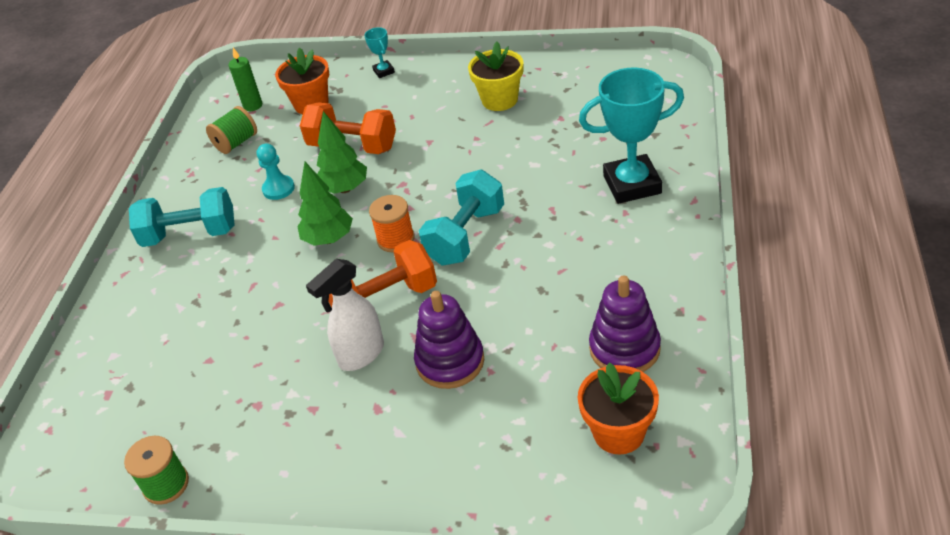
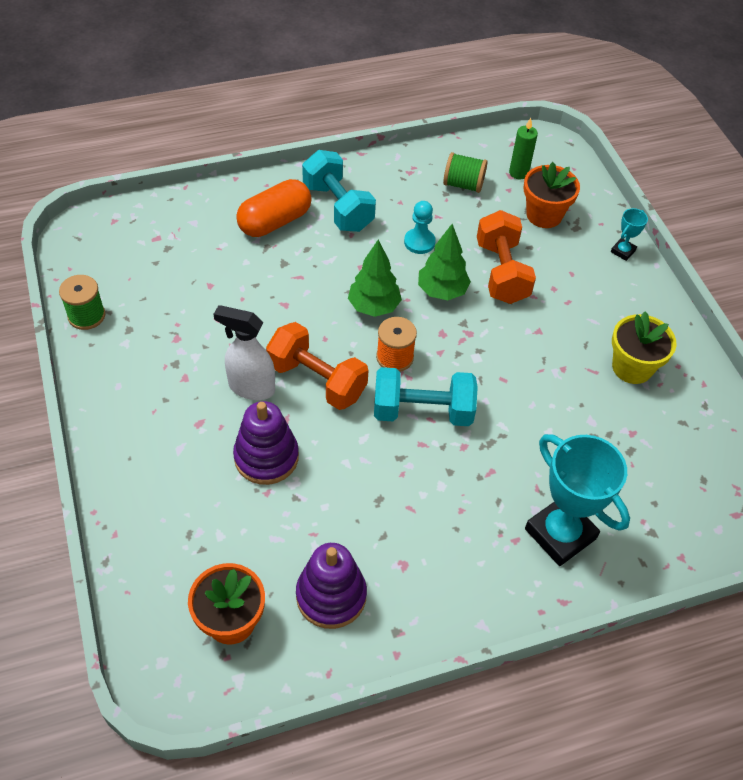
camera: 55 degrees right, 10 degrees up
none -> orange capsule [236,179,312,237]

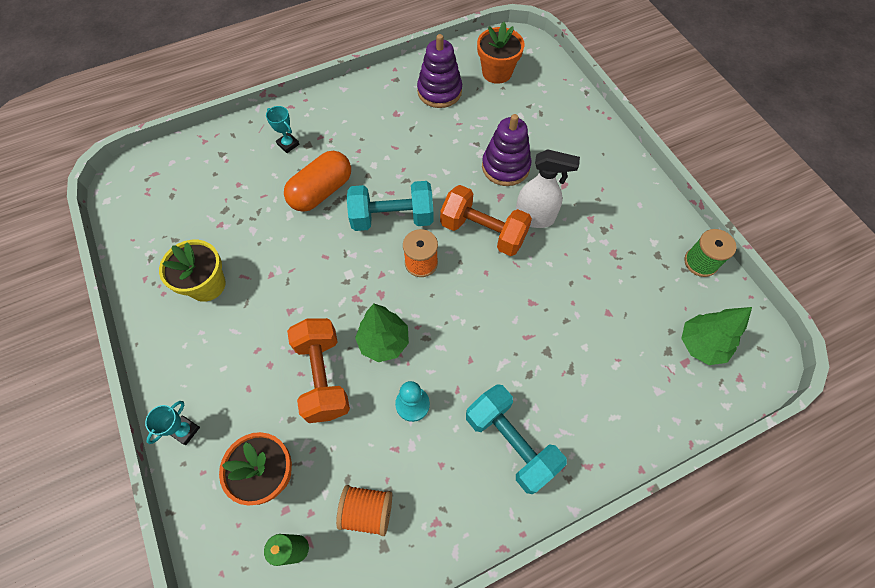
camera: 175 degrees right, 10 degrees up
orange capsule [236,179,312,237] -> orange capsule moved to [284,151,351,212]
green tree [348,239,402,317] -> green tree moved to [681,307,752,365]
green spool [443,152,487,193] -> orange spool [336,485,392,536]
turquoise trophy [525,434,630,566] -> turquoise trophy [266,106,299,153], size x0.44

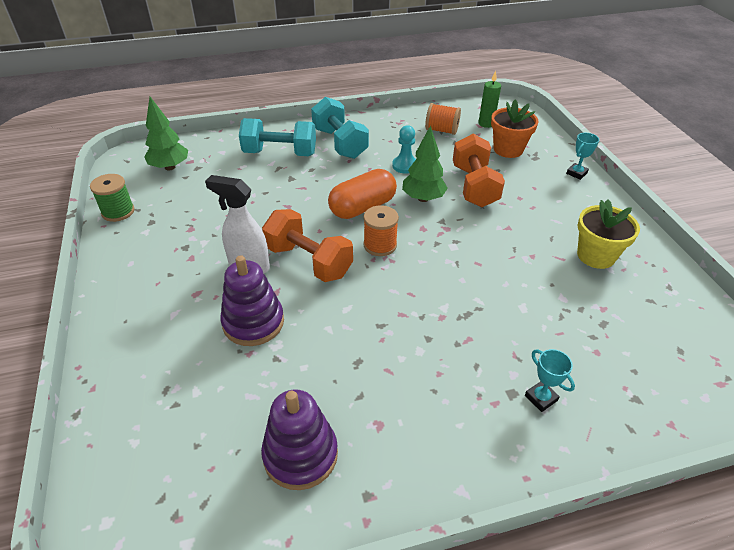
camera: 170 degrees left, 20 degrees down
orange capsule [284,151,351,212] -> orange capsule moved to [328,169,397,219]
turquoise dumbbell [347,181,434,231] -> turquoise dumbbell moved to [239,118,316,156]
orange flower pot [477,22,524,84] -> none

